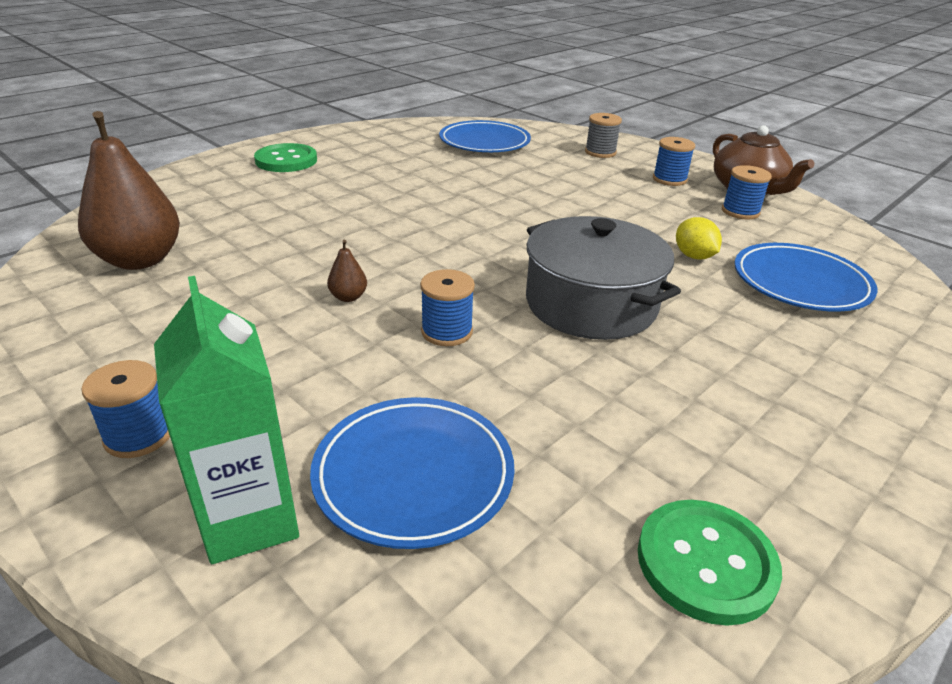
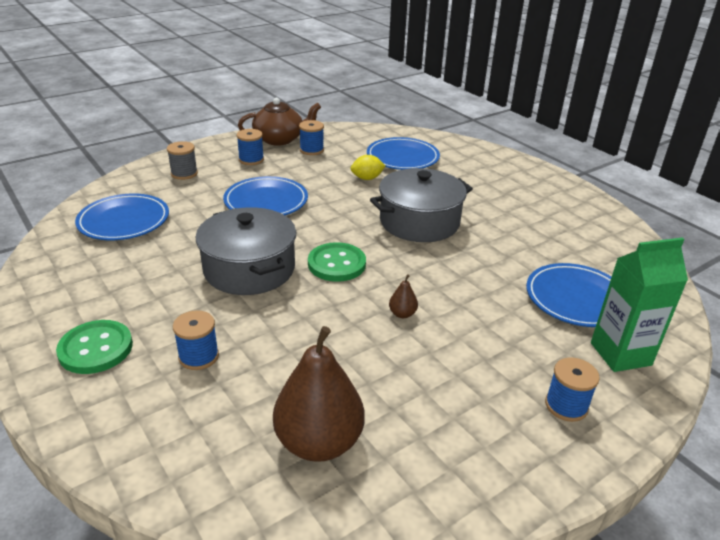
camera: 80 degrees left, 0 degrees up
blue spool [420,269,475,346] -> blue spool moved to [173,311,219,370]
green button [638,500,782,626] -> green button moved to [308,242,366,282]
none -> grey pot [196,207,296,295]
none -> blue plate [223,176,308,215]

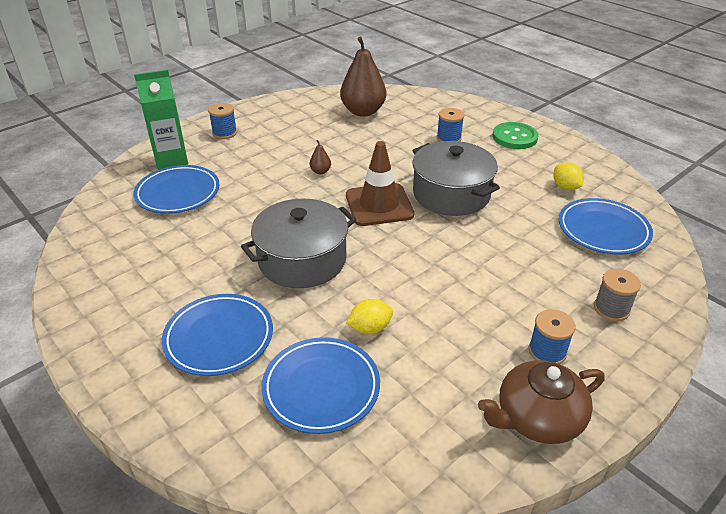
camera: 175 degrees right, 5 degrees up
blue plate [223,176,308,215] -> blue plate moved to [162,294,273,376]
blue spool [299,120,324,155] -> none
green button [308,242,366,282] -> brown traffic cone [346,141,414,226]
none -> yellow lemon [553,162,584,190]

